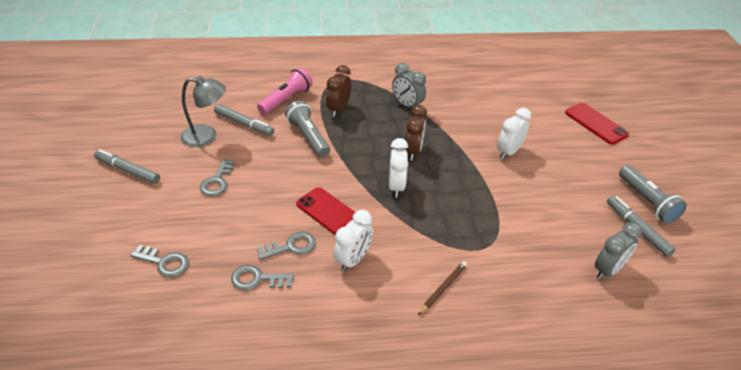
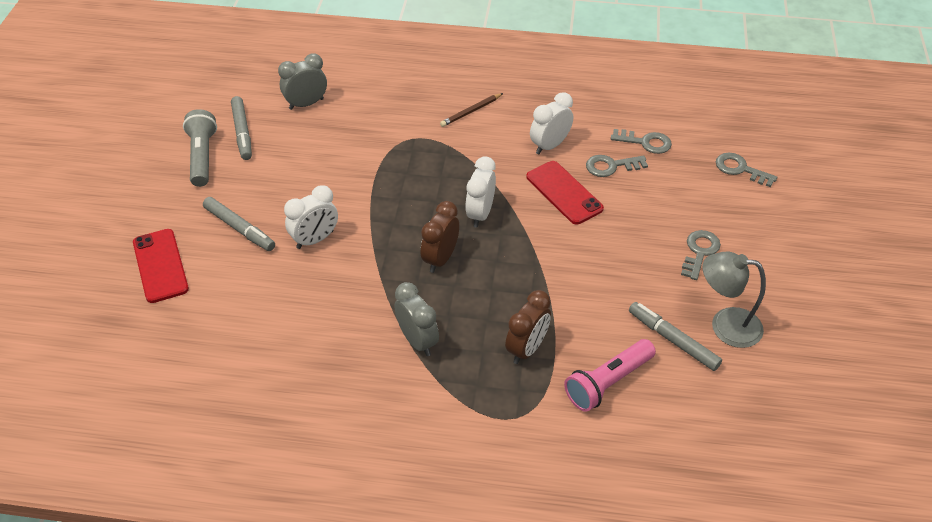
camera: 165 degrees left, 5 degrees up
grey marker [94,149,160,184] -> grey marker moved to [203,197,275,251]
grey flashlight [285,101,330,157] -> none

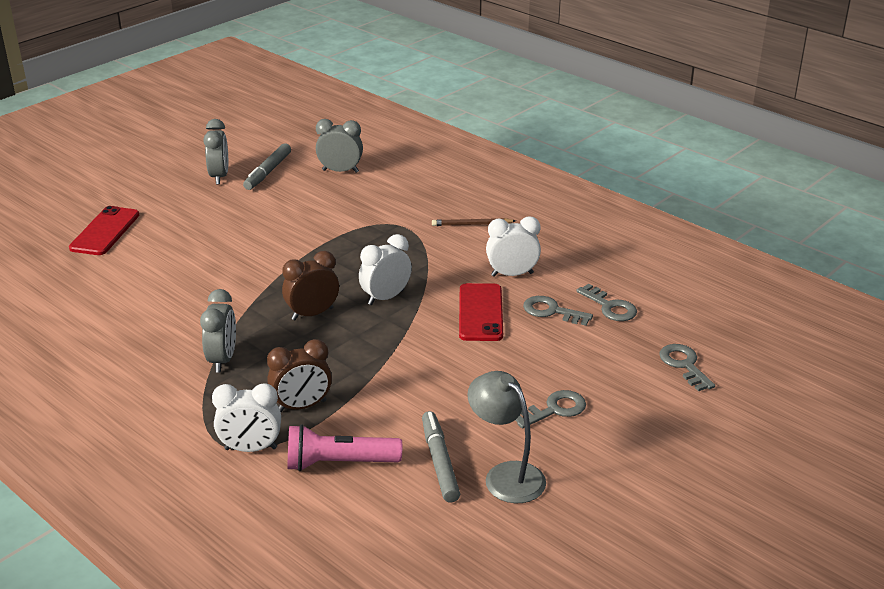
camera: 35 degrees right, 15 degrees down
grey flashlight [183,109,217,187] -> grey clock [203,119,228,184]
grey marker [203,197,275,251] -> none
white clock [284,185,338,249] -> white clock moved to [212,383,281,452]

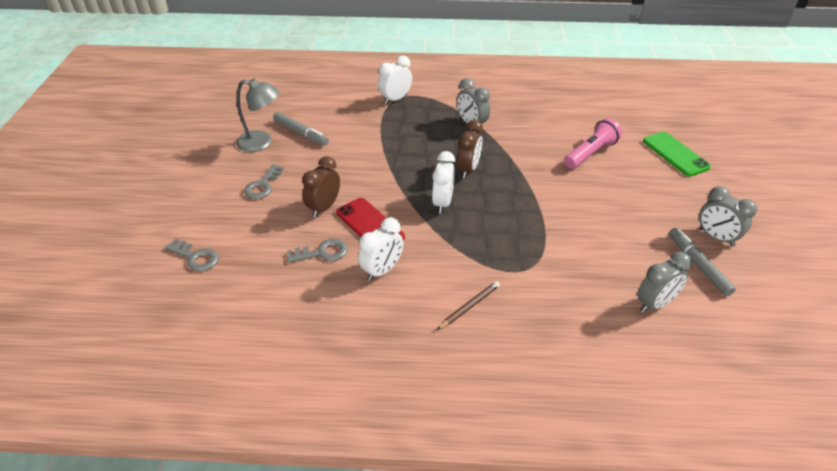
camera: 140 degrees right, 10 degrees up
red phone [69,206,139,255] -> green phone [643,132,711,177]
brown clock [267,339,332,412] -> brown clock moved to [302,156,340,218]
pink flashlight [287,424,402,471] -> pink flashlight moved to [564,118,622,169]
grey key [576,284,637,321] -> none

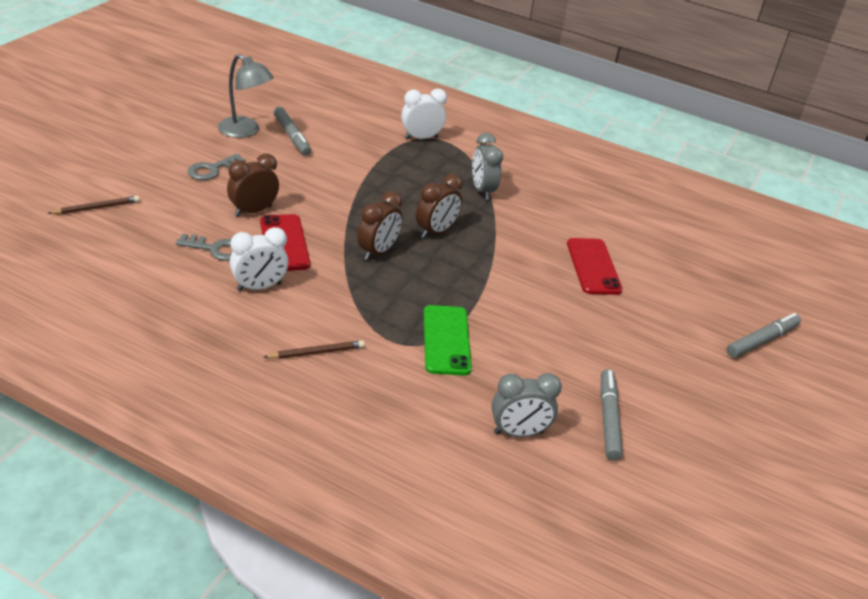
camera: 20 degrees right, 5 degrees down
grey key [165,239,219,271] -> brown pencil [47,196,140,214]
white clock [432,151,455,214] -> brown clock [358,191,403,261]
pink flashlight [564,118,622,169] -> red phone [567,238,622,295]
green phone [643,132,711,177] -> green phone moved to [424,305,472,375]
grey clock [699,186,757,247] -> none
none -> grey marker [726,313,801,358]

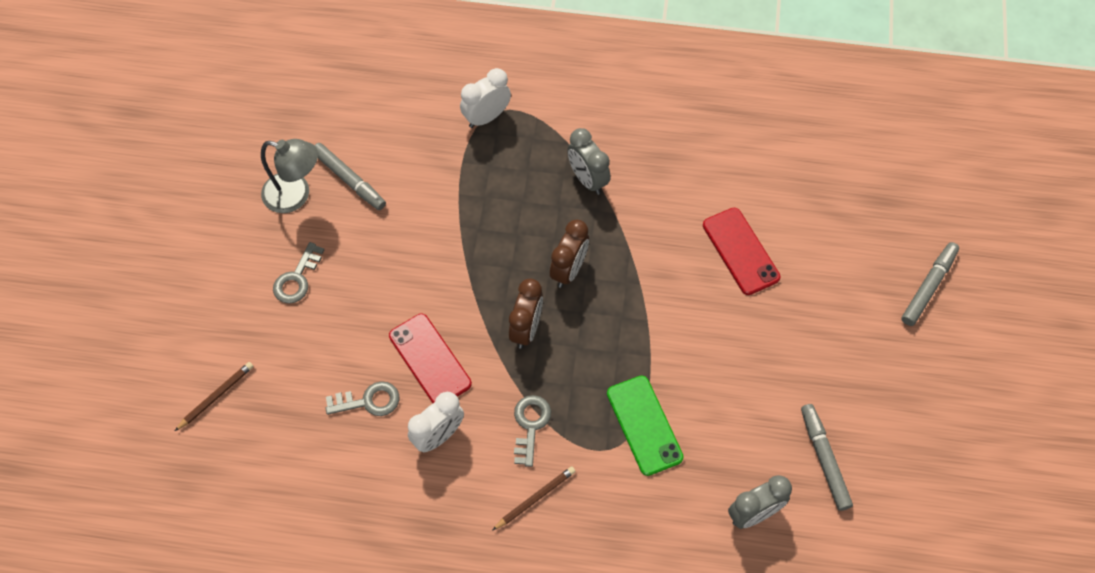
camera: 15 degrees left, 25 degrees up
brown clock [227,153,279,216] -> none
none -> grey key [514,395,551,467]

